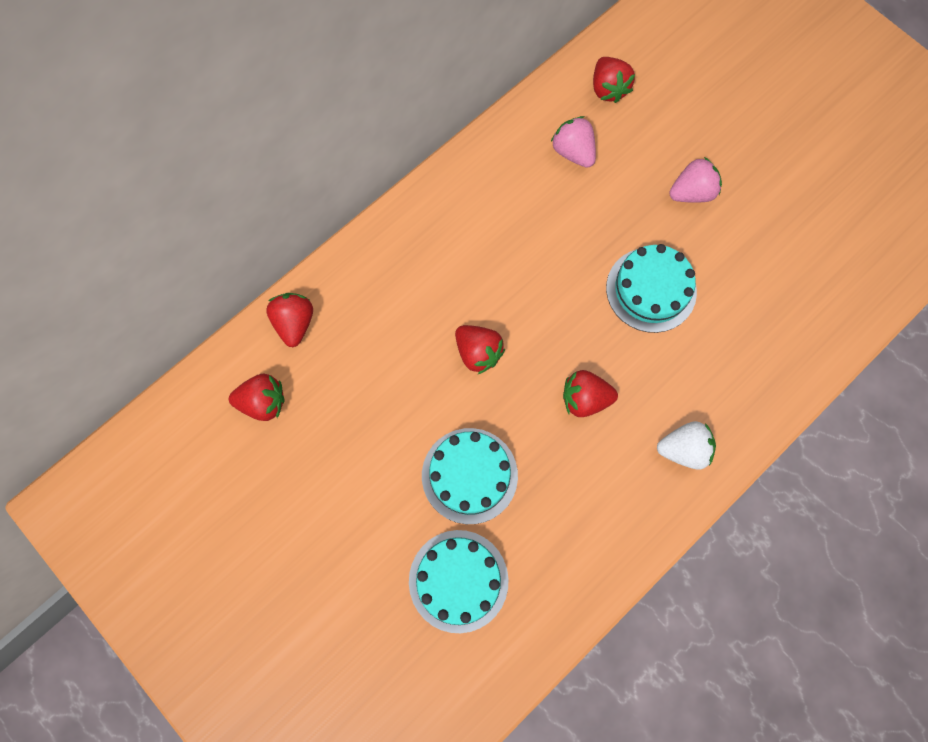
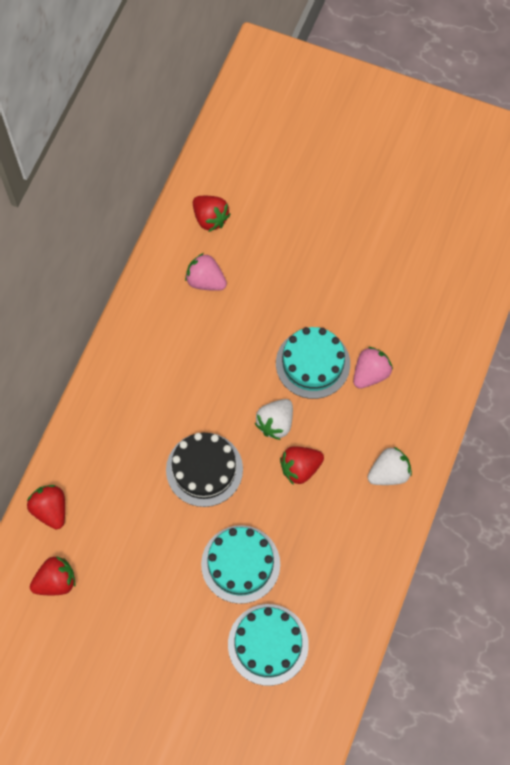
camera: 25 degrees left, 5 degrees down
red strawberry [455,325,505,374] -> black cake [166,433,243,507]
pink strawberry [669,157,722,203] -> pink strawberry moved to [353,347,393,389]
none -> white strawberry [255,399,293,440]

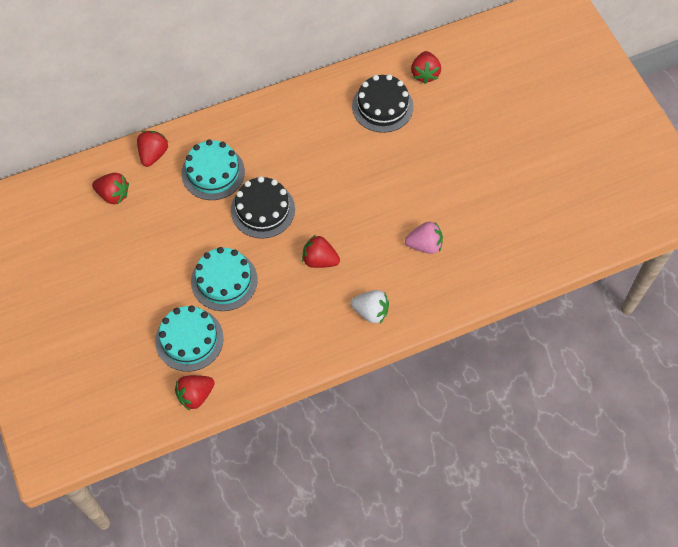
camera: 45 degrees right, 5 degrees down
pink strawberry [185,253,227,291] -> black cake [352,74,413,133]
white strawberry [255,399,293,440] -> none
turquoise cake [276,327,350,399] -> turquoise cake moved to [181,139,245,200]
none -> red strawberry [175,375,215,411]

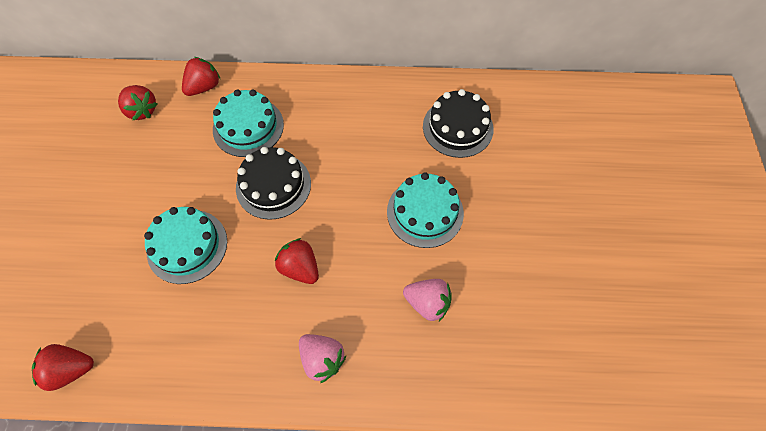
camera: 25 degrees right, 0 degrees up
turquoise cake [155,306,224,372] -> turquoise cake moved to [387,172,464,248]
white strawberry [350,290,389,323] -> pink strawberry [299,334,346,383]
red strawberry [411,51,441,84] -> none

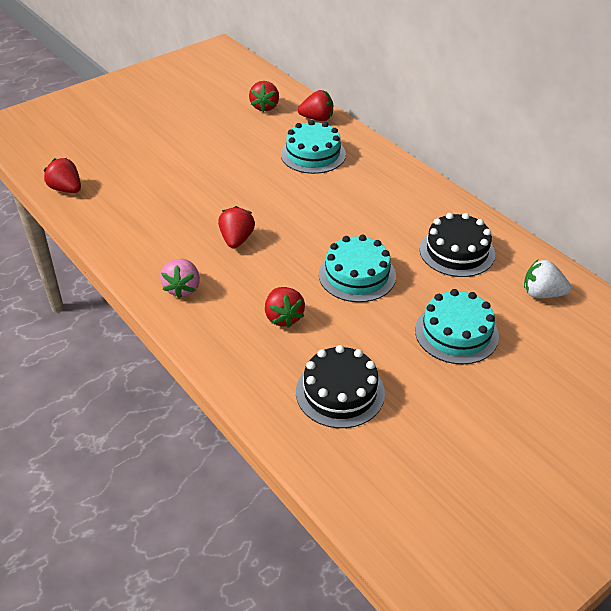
camera: 50 degrees right, 20 degrees down
turquoise cake [144,207,227,284] -> turquoise cake moved to [415,289,499,364]
black cake [236,147,311,220] -> black cake moved to [296,345,385,428]
pink strawberry [403,279,452,321] -> red strawberry [265,287,305,328]
none -> white strawberry [524,260,571,298]

